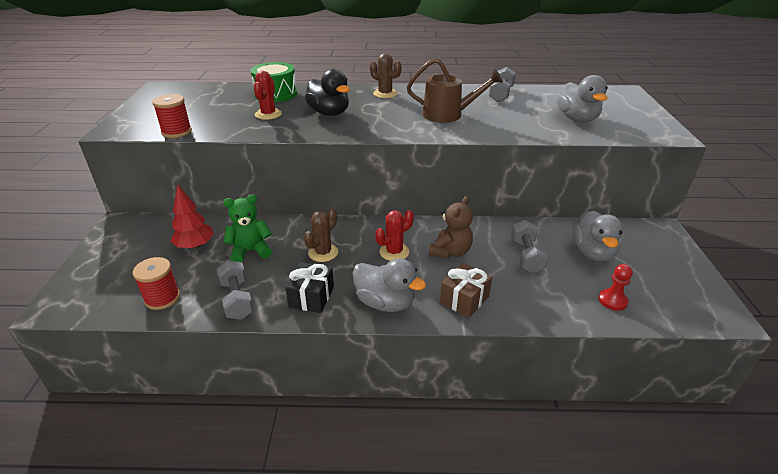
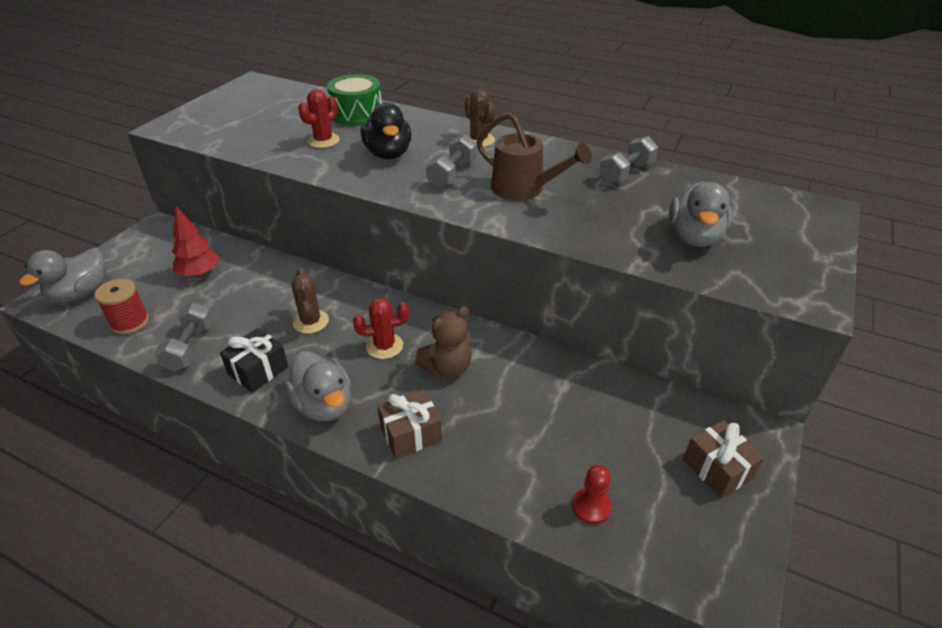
camera: 25 degrees right, 5 degrees up
red spool [152,94,192,138] -> none
green teddy bear [223,194,272,263] -> none
brown cactus [304,208,338,262] -> brown cactus turned 75 degrees counterclockwise [291,268,329,334]
grey dumbbell [511,220,548,273] -> grey dumbbell moved to [426,134,477,188]
grey duck [572,210,623,262] -> grey duck moved to [19,248,106,303]
none -> brown gift [683,420,765,498]

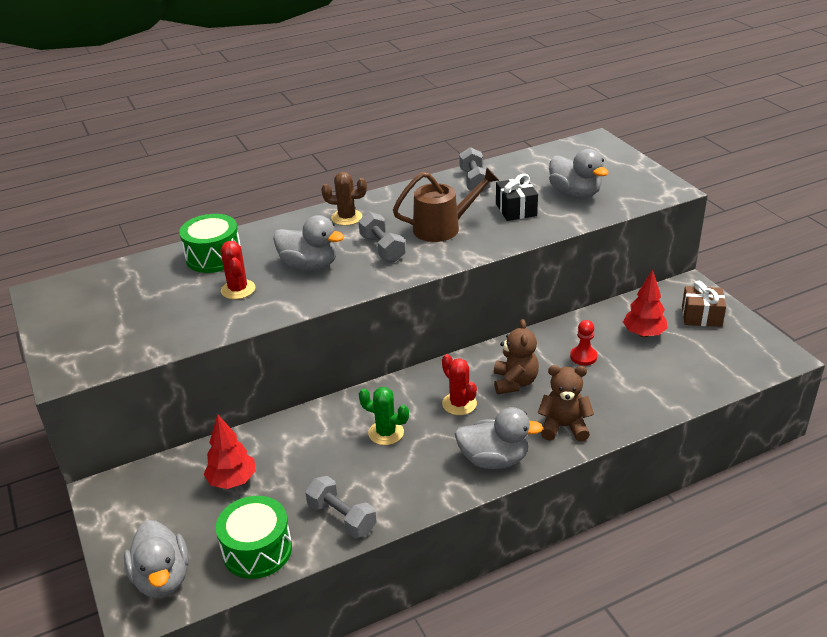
camera: 50 degrees left, 5 degrees down
red spool [94,279,149,334] -> green drum [216,496,292,579]
black gift [220,328,288,393] -> black gift moved to [496,174,538,221]
brown cactus [291,268,329,334] -> green cactus [359,387,409,445]
red cactus [353,298,409,359] -> red cactus turned 60 degrees counterclockwise [442,354,477,415]
black duck [361,102,411,159] -> grey duck [273,215,344,271]
brown gift [377,389,442,459] -> brown teddy bear [538,365,594,442]
red pawn [572,465,611,525] -> red pawn moved to [570,320,597,366]
none -> red tree [623,270,668,337]

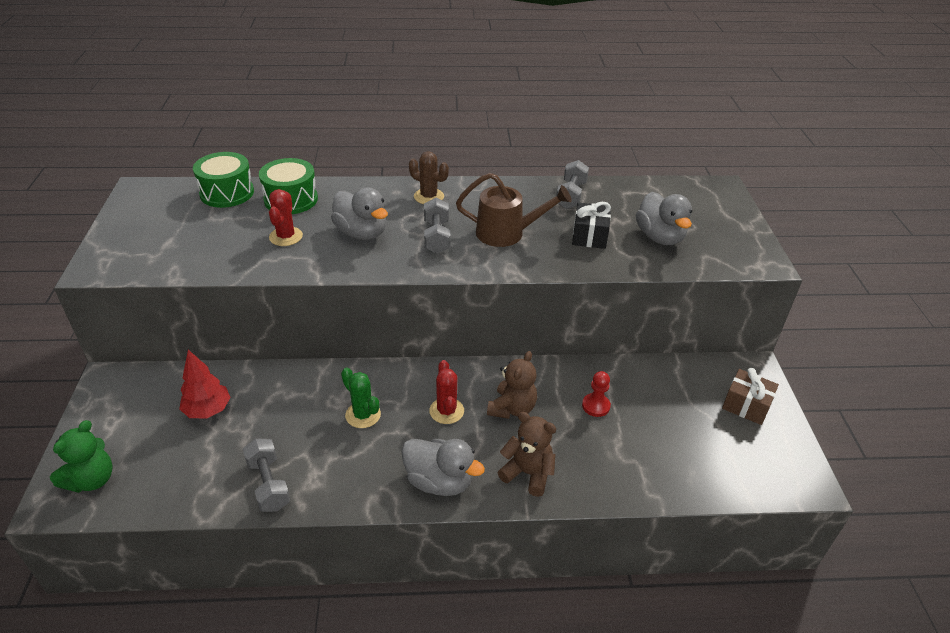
camera: 20 degrees right, 5 degrees up
grey duck [124,520,189,598] -> green teddy bear [50,420,113,493]
green drum [216,496,292,579] -> green drum moved to [193,152,254,208]
red tree [623,270,668,337] -> none

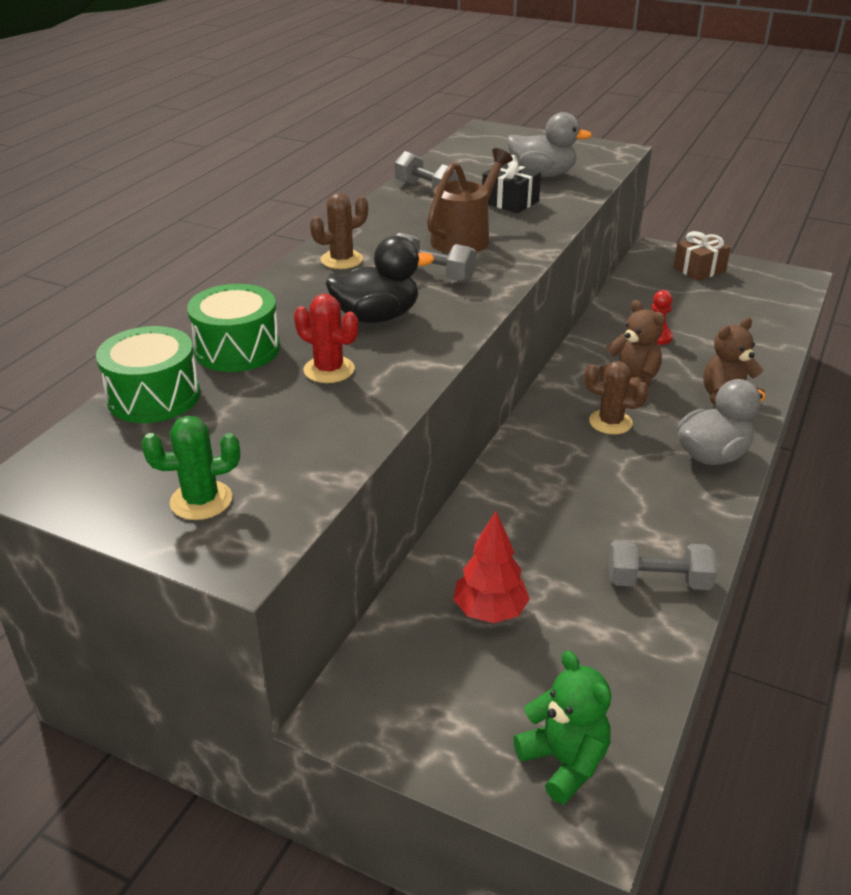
camera: 60 degrees left, 5 degrees down
grey duck [331,187,388,240] -> black duck [326,236,434,323]
green cactus [341,367,381,428] -> green cactus moved to [142,416,240,520]
red cactus [429,360,464,424] -> brown cactus [584,361,649,435]

